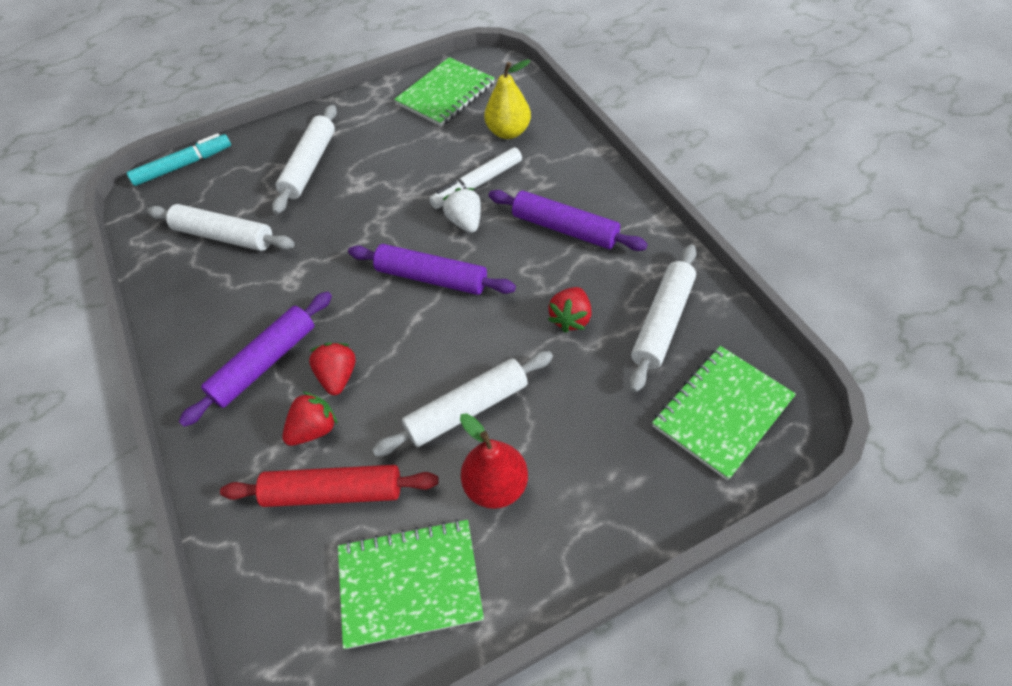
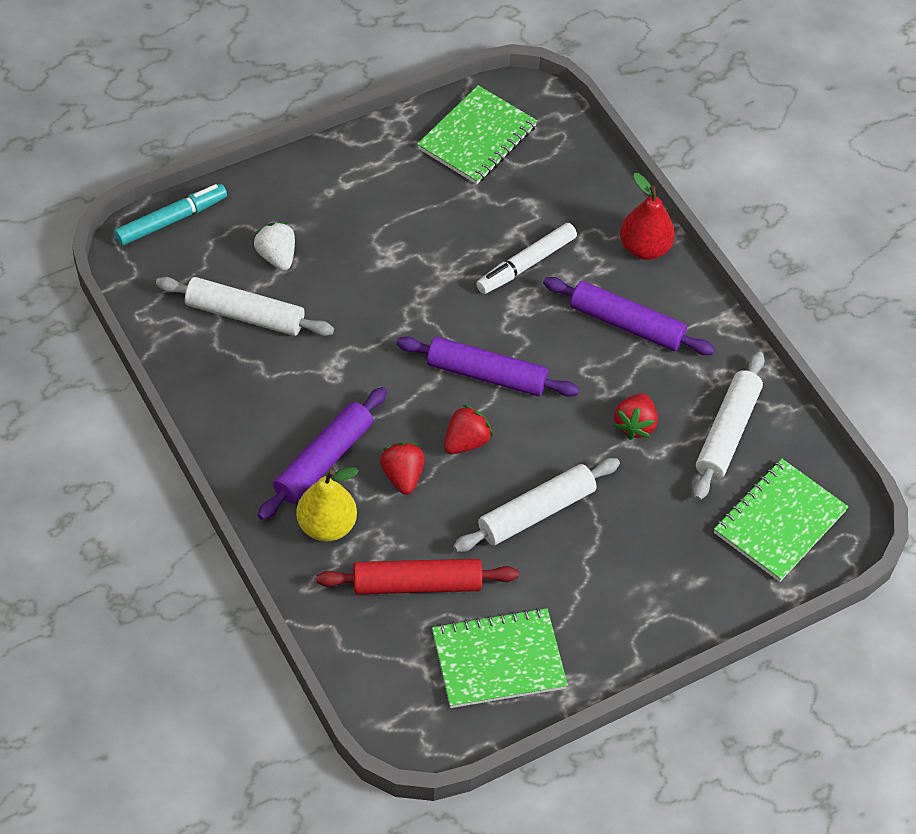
camera: 10 degrees left, 0 degrees up
white rolling pin [272,105,337,214] -> none
red strawberry [282,391,338,446] -> red strawberry moved to [444,404,493,454]
white strawberry [443,188,481,233] -> white strawberry moved to [253,222,295,271]
red pear [460,413,528,509] -> red pear moved to [620,173,675,260]
yellow pear [484,59,531,139] -> yellow pear moved to [296,467,359,541]

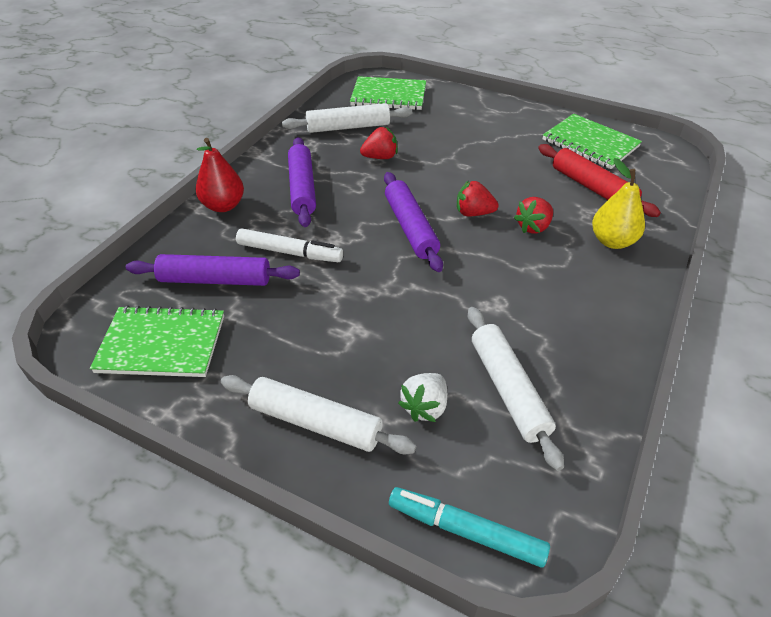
camera: 120 degrees left, 10 degrees down
purple rolling pin [258,387,387,520] -> purple rolling pin moved to [126,254,300,286]
white rolling pin [453,458,620,552] -> white rolling pin moved to [221,375,416,455]

